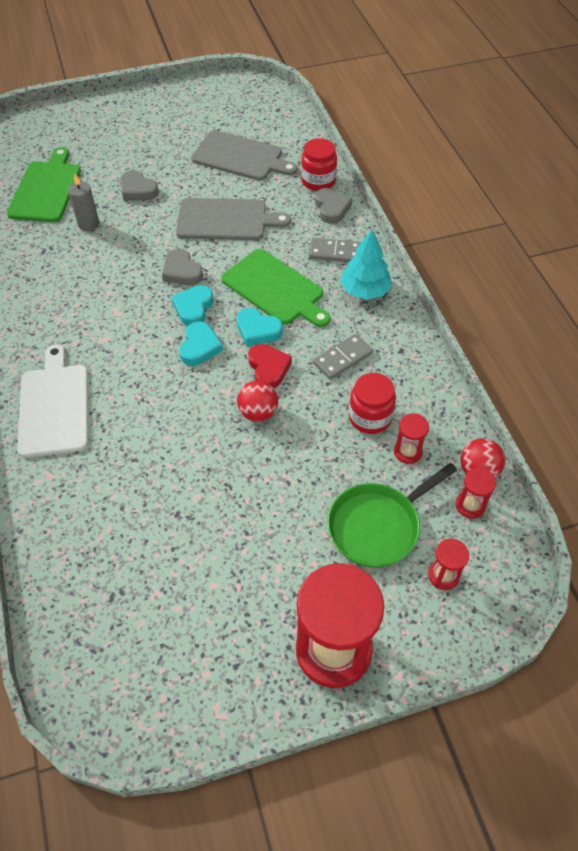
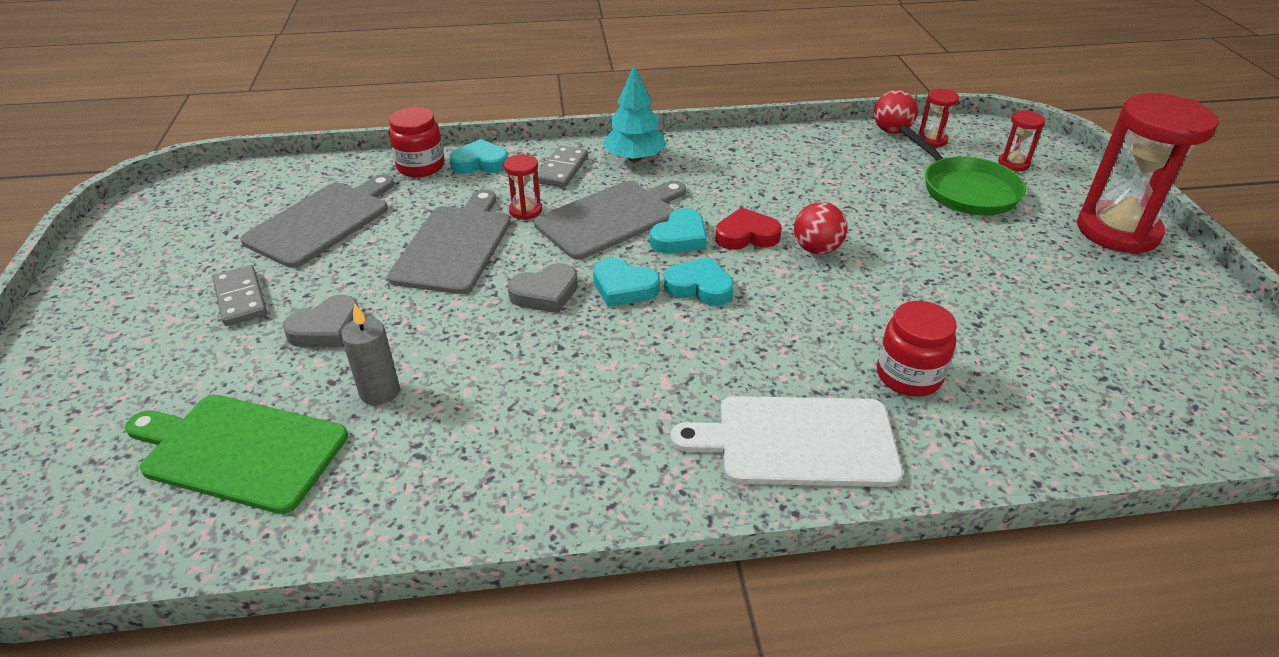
camera: 80 degrees left, 15 degrees down
green cutting board [221,249,331,327] -> grey cutting board [534,181,686,260]
grey domino [313,334,373,380] -> grey domino moved to [212,265,267,326]
grey heart [315,188,352,224] -> turquoise heart [449,139,508,174]
red jar [349,373,396,434] -> red jar moved to [877,301,957,396]
red hourglass [394,414,429,464] -> red hourglass moved to [504,154,542,220]

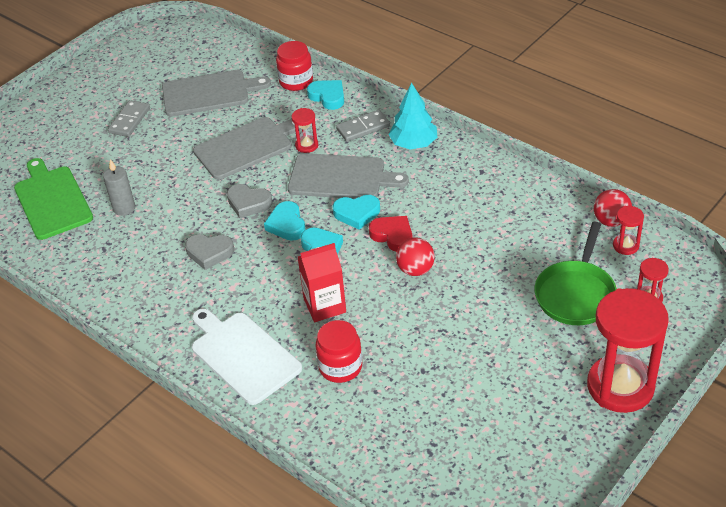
camera: 50 degrees right, 5 degrees up
grey heart [283,295,359,347] -> grey heart moved to [185,234,234,270]
none -> red carton [298,243,346,322]

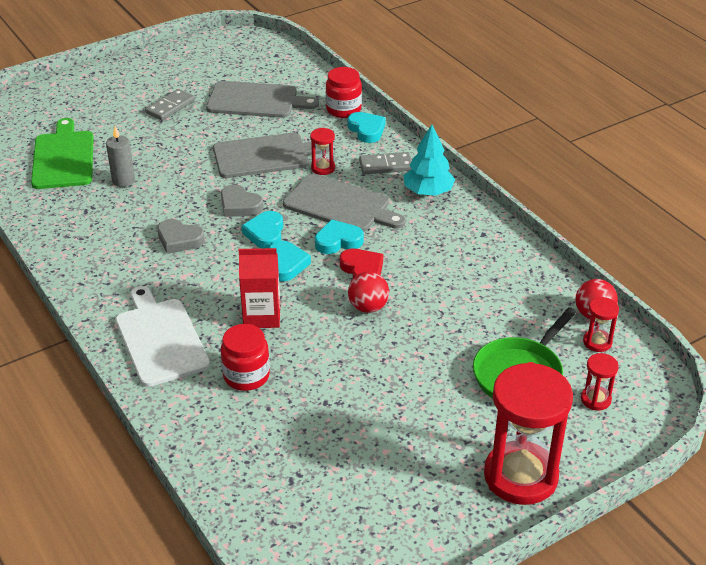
camera: 15 degrees right, 5 degrees down
turquoise heart [332,195,380,230] -> turquoise heart turned 150 degrees clockwise [315,219,364,254]

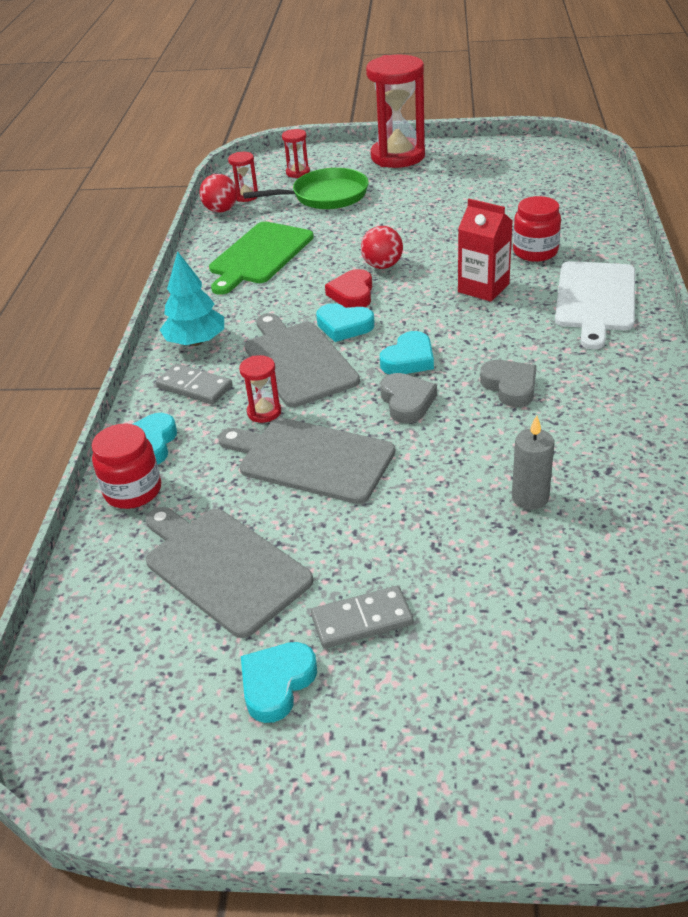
camera: 140 degrees left, 0 degrees up
green cutting board [31,118,94,189] -> green cutting board moved to [209,221,314,295]
turquoise heart [269,241,311,282] -> turquoise heart moved to [241,642,317,723]

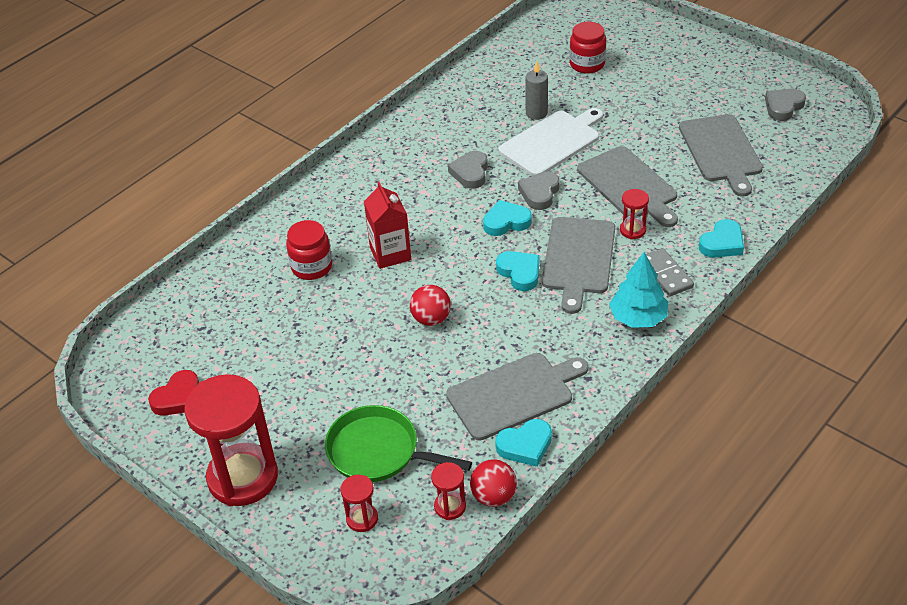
camera: 145 degrees left, 5 degrees up
red jar [91,423,161,509] -> red jar moved to [569,22,606,74]
green cutting board [209,221,314,295] -> grey cutting board [446,353,588,441]
turquoise heart [241,642,317,723] -> turquoise heart moved to [495,419,552,467]
grey domino [311,586,414,649] -> none
red heart [325,269,372,308] -> red heart moved to [148,370,199,416]
white cutting board [555,261,635,349] -> white cutting board moved to [498,108,603,176]
none -> grey heart [765,89,806,121]

